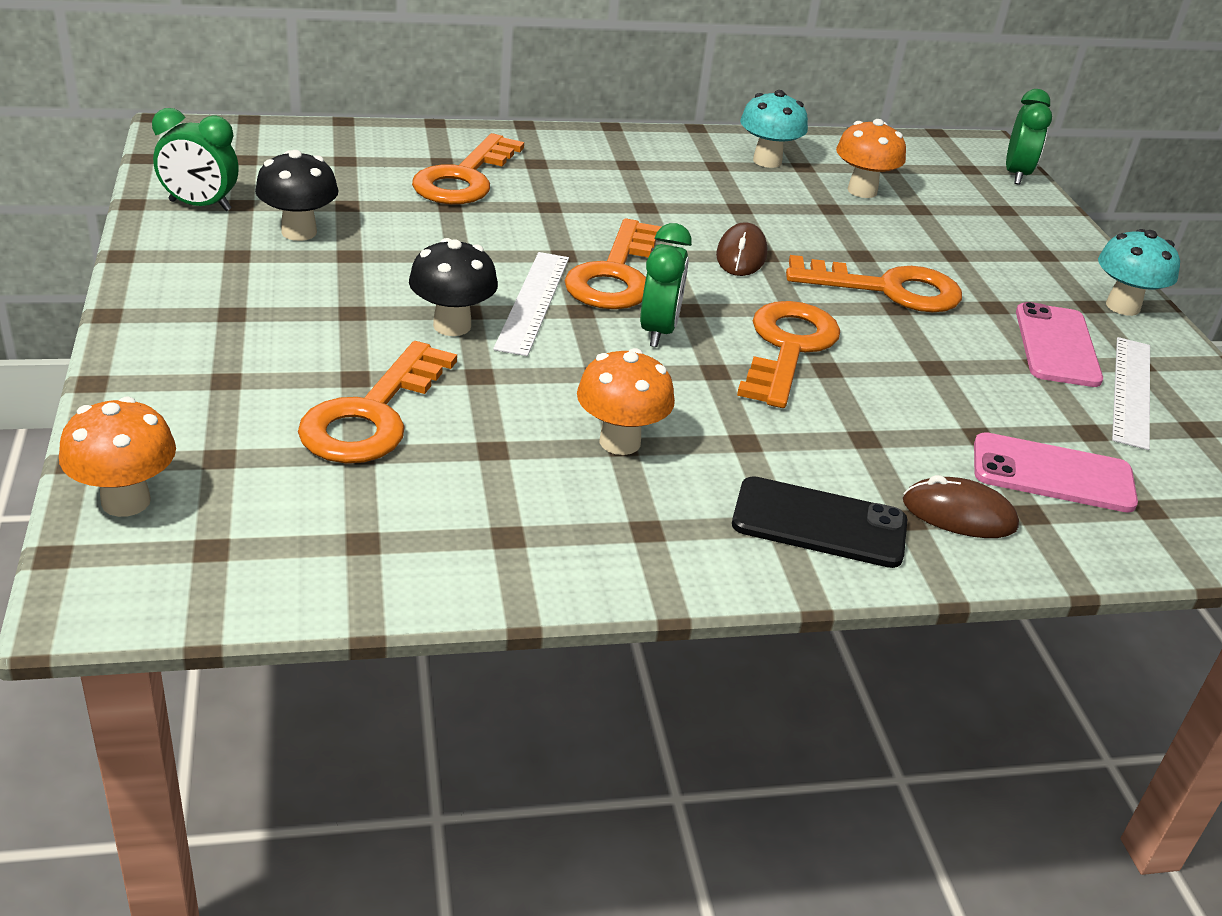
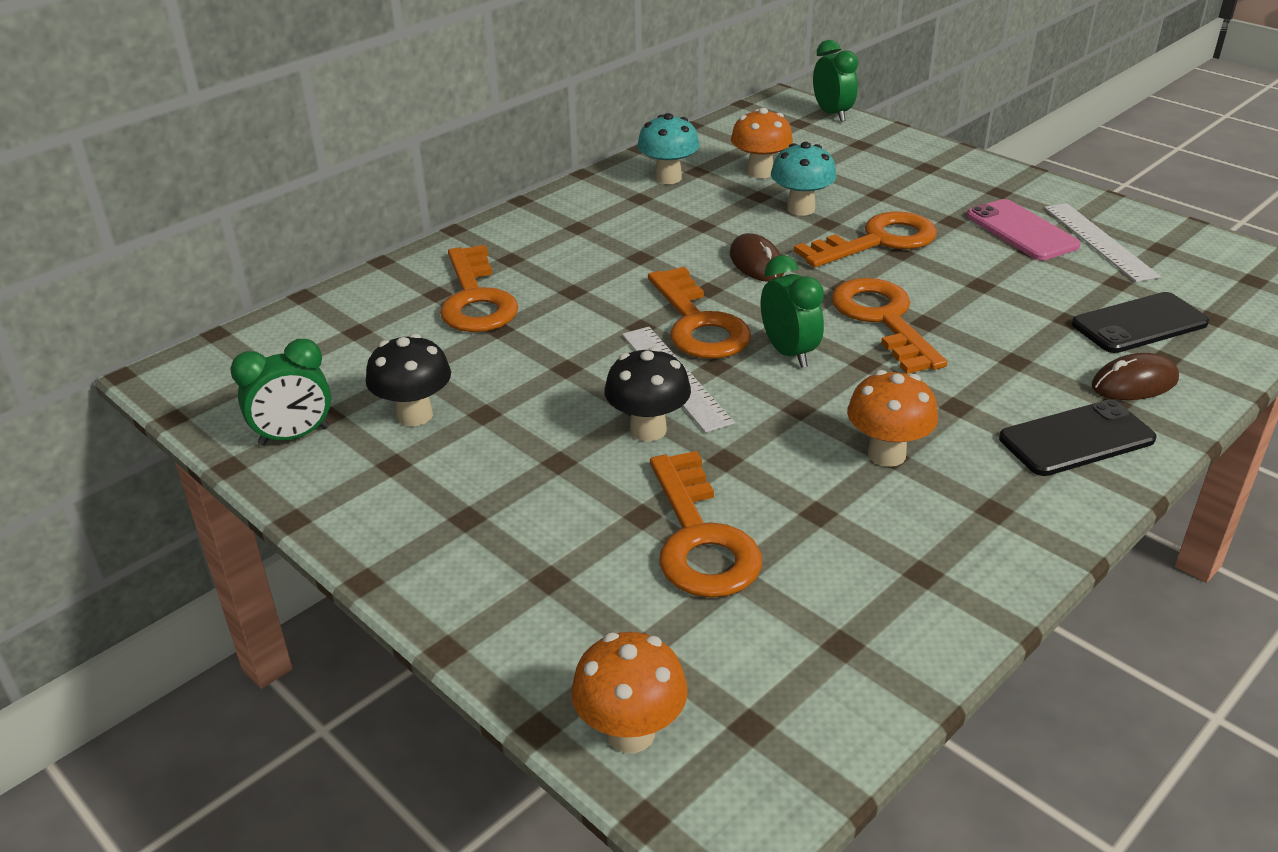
camera: 30 degrees left, 0 degrees up
pink phone [974,432,1138,513] -> black phone [1072,292,1209,353]
turquoise mushroom [1098,229,1180,316] -> turquoise mushroom moved to [771,142,837,216]

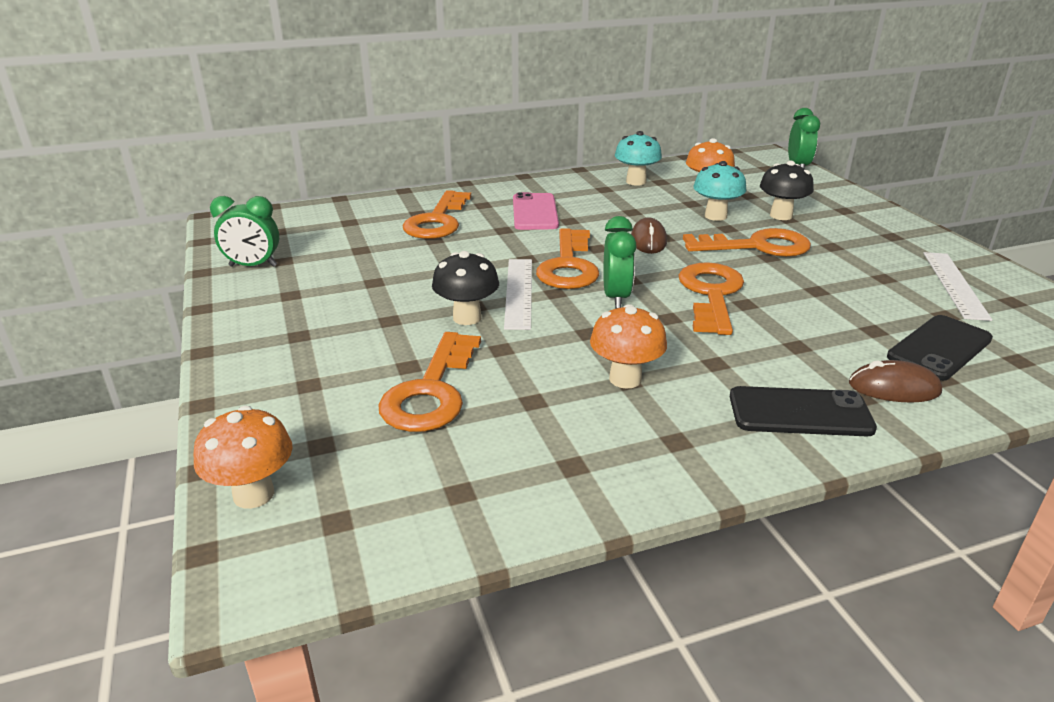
camera: 25 degrees right, 5 degrees down
black mushroom [366,334,451,426] -> black mushroom moved to [760,161,814,220]
pink phone [967,199,1081,260] -> pink phone moved to [513,192,559,230]
black phone [1072,292,1209,353] -> black phone turned 45 degrees counterclockwise [887,315,993,381]

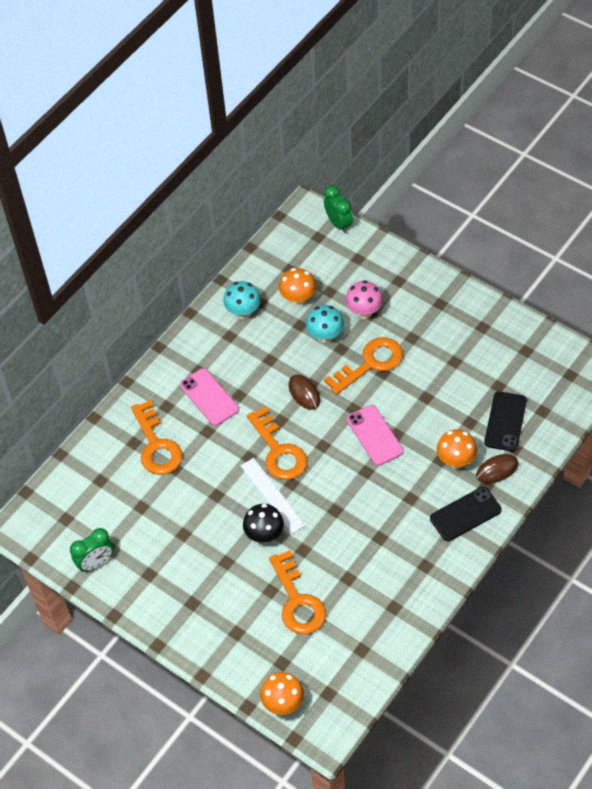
camera: 30 degrees left, 25 degrees up
orange mushroom [590,304,667,389] -> orange mushroom moved to [437,429,477,469]
green clock [603,216,637,309] -> none
orange key [679,262,744,335] -> pink phone [347,405,404,466]
black mushroom [760,161,814,220] -> pink mushroom [345,280,383,319]
white ruler [923,252,992,321] -> none

